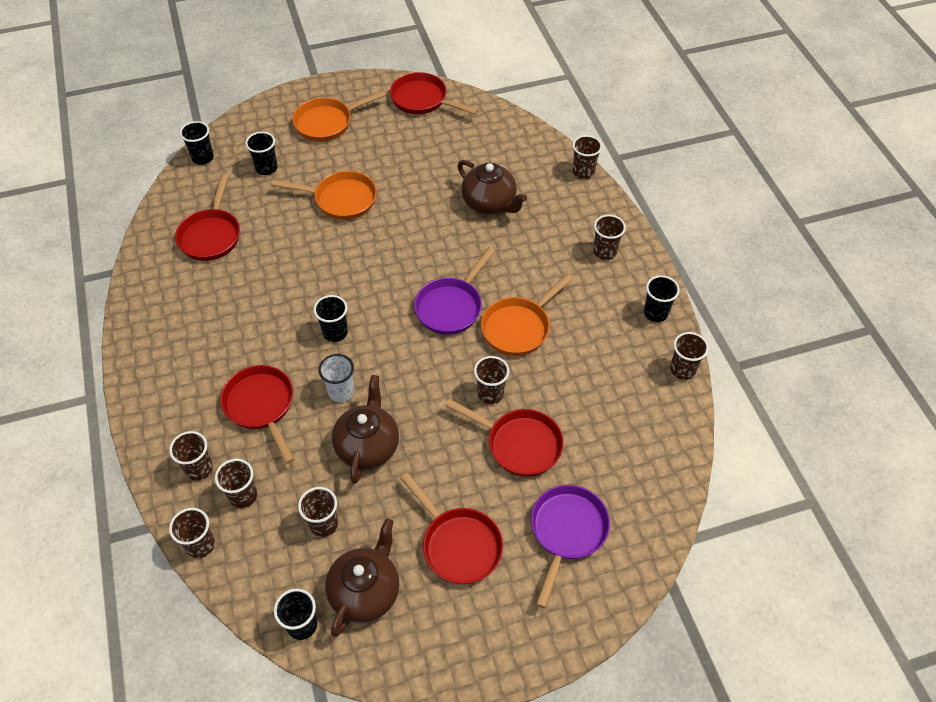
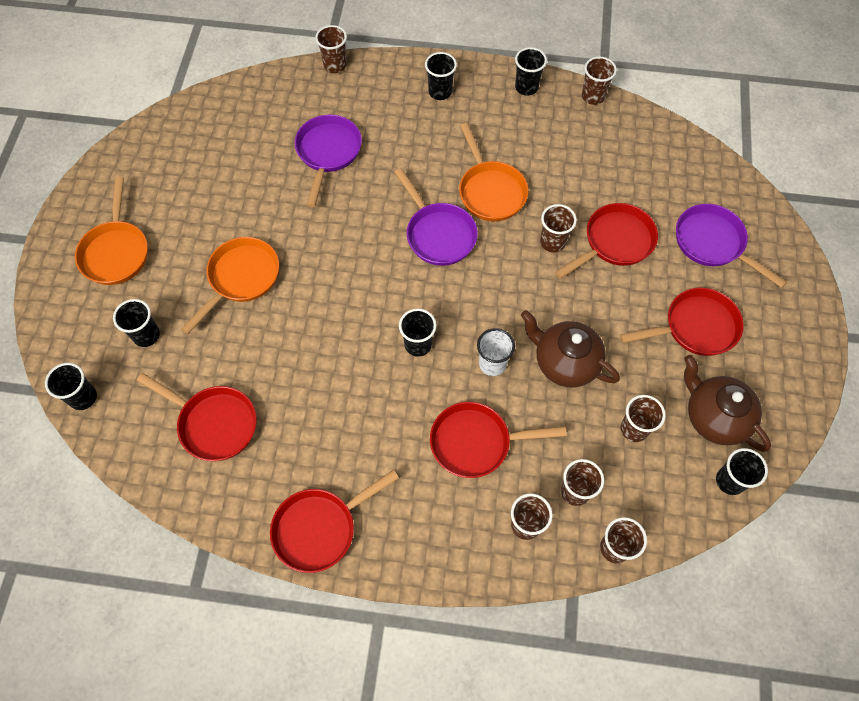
camera: 65 degrees left, 10 degrees up
red pan [390,72,479,115] -> red pan moved to [270,470,399,573]
brown teapot [458,160,527,214] -> purple pan [294,115,362,207]
brown cup [593,215,626,260] -> black cup [425,52,457,100]

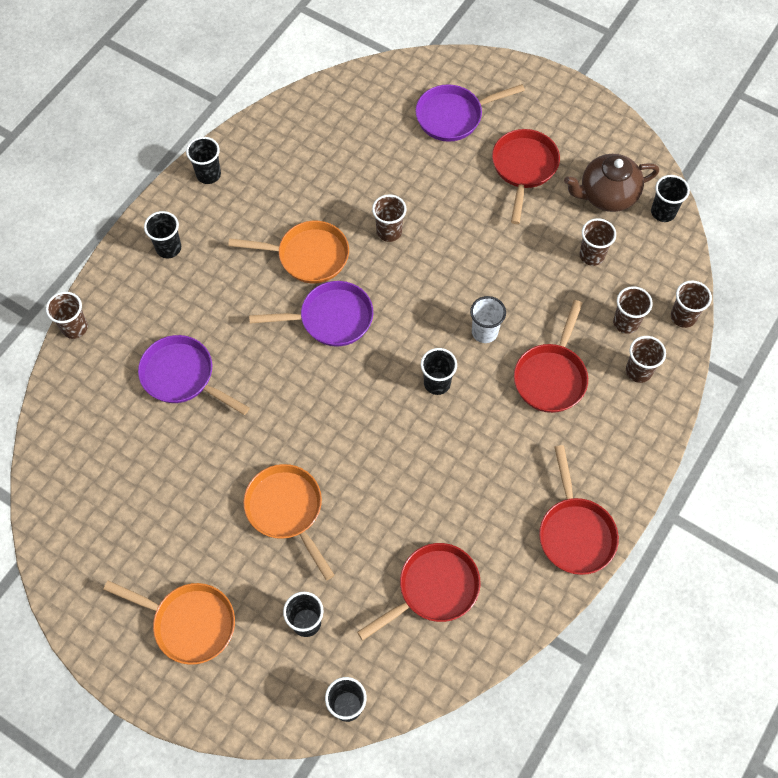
camera: 65 degrees left, 0 degrees up
brown teapot [521,310,620,388] -> none
red pan [555,203,658,279] -> none
brown cup [582,56,617,105] -> none

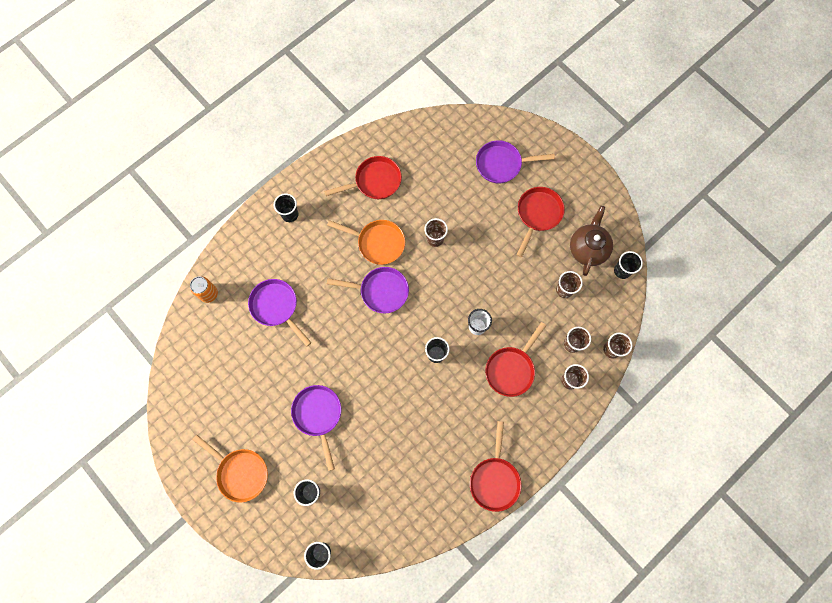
camera: 15 degrees right, 10 degrees up
brown cup [46,292,88,339] -> none
black cup [186,137,221,184] -> none
orange pan [243,464,335,580] -> purple pan [291,385,341,471]
red pan [357,543,481,640] -> red pan moved to [324,156,402,199]
brown teapot [564,154,659,212] -> brown teapot turned 105 degrees clockwise [570,206,613,276]
none -> orange can [190,277,218,303]

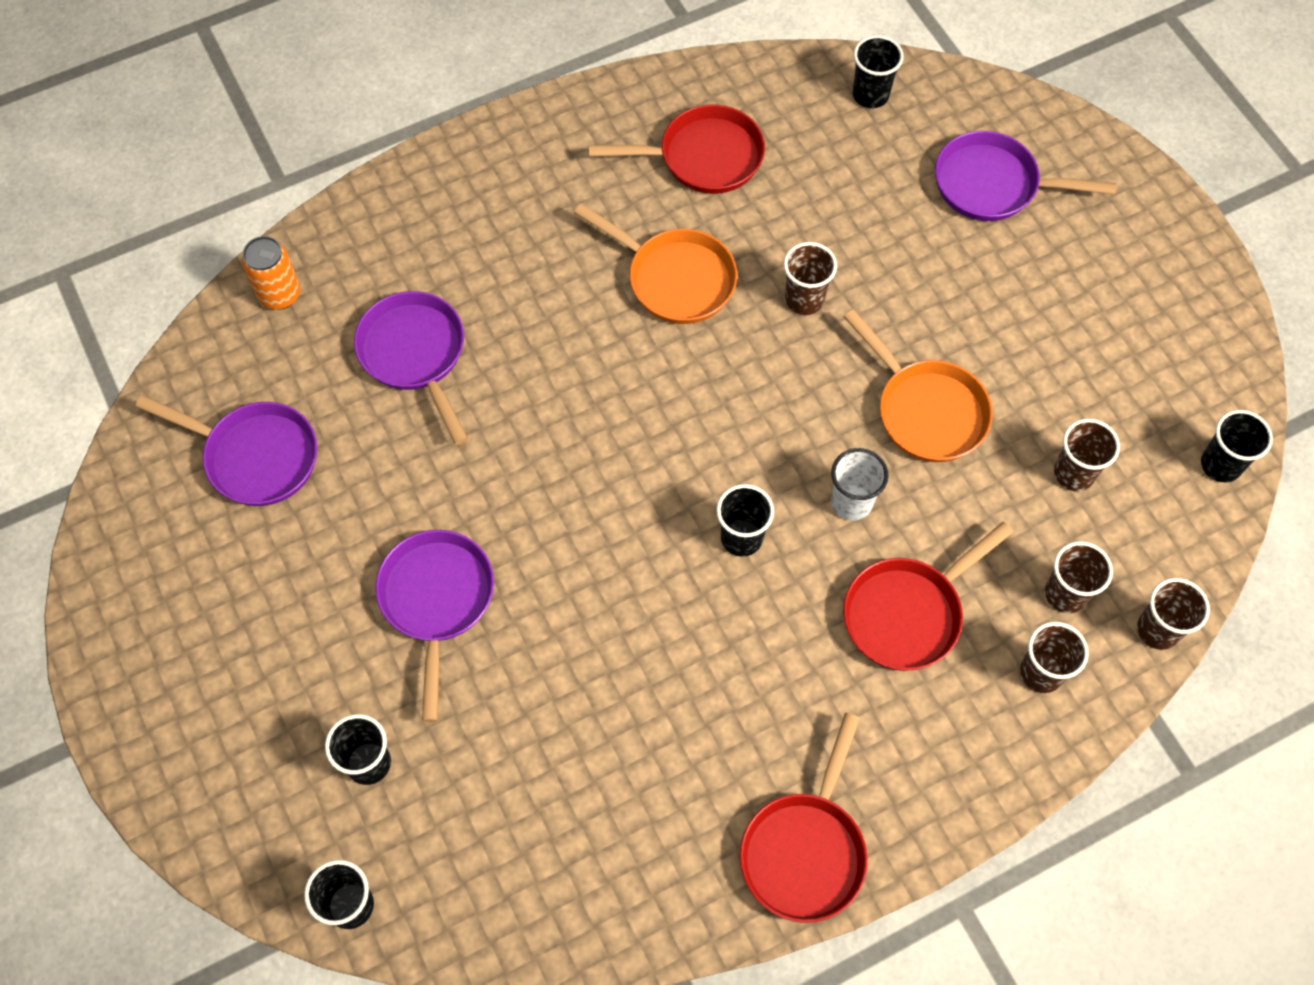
camera: 15 degrees right, 10 degrees down
orange pan [192,434,268,503] -> orange pan moved to [844,309,993,462]
black cup [274,193,298,222] -> black cup moved to [853,35,903,108]
purple pan [327,267,409,313] -> purple pan moved to [136,395,317,506]
red pan [516,187,565,257] -> none
brown teapot [570,206,613,276] -> none

